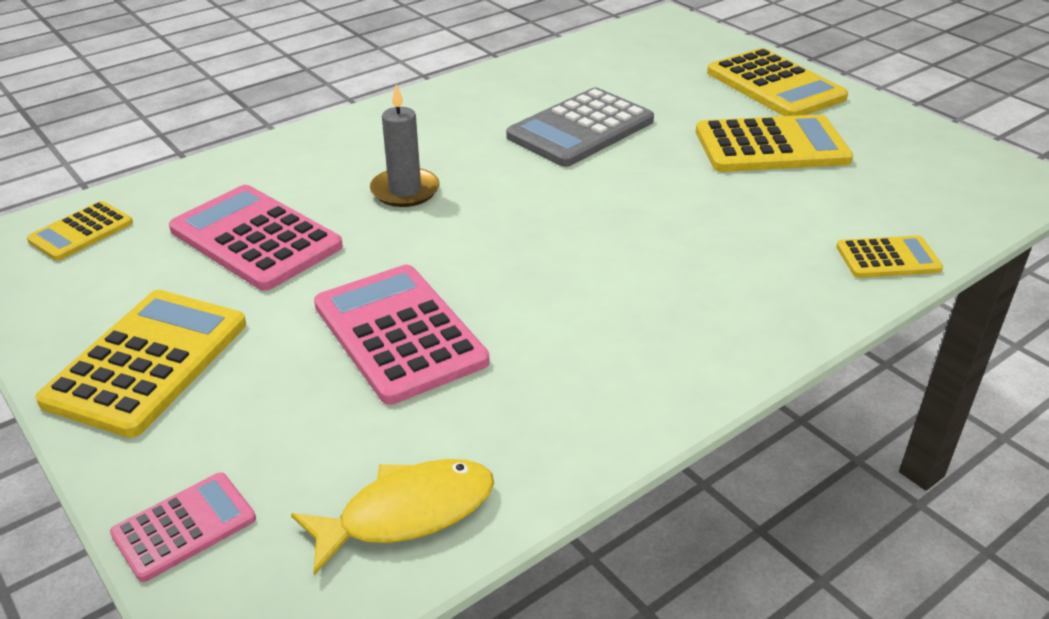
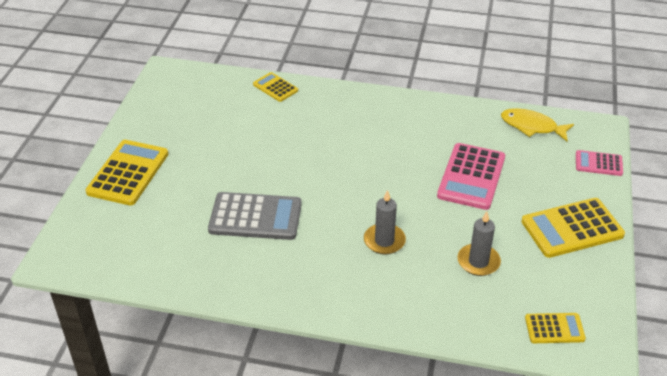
camera: 130 degrees left, 5 degrees up
pink calculator [169,185,343,291] -> grey candle [457,211,501,276]
yellow calculator [696,114,853,172] -> none

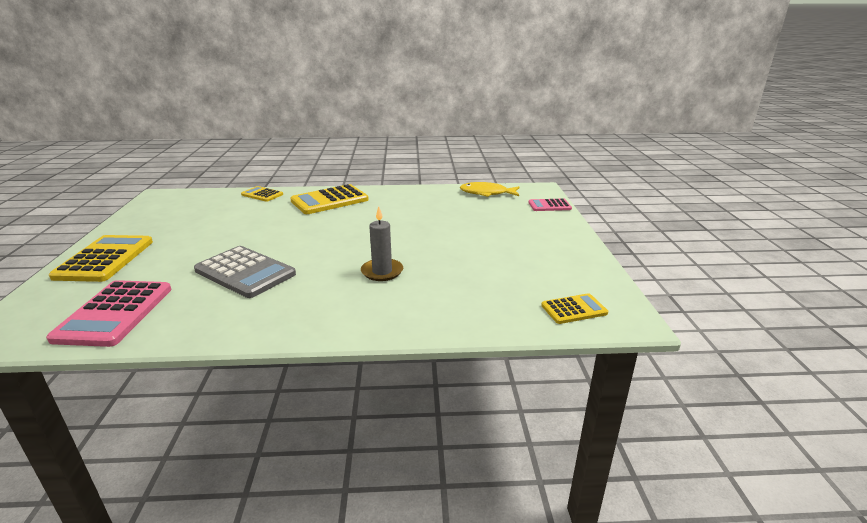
camera: 15 degrees left, 15 degrees down
grey calculator [208,192,302,240] -> grey calculator turned 45 degrees clockwise [194,246,296,298]
pink calculator [437,143,505,210] -> pink calculator moved to [46,280,171,347]
grey candle [457,211,501,276] -> none
yellow calculator [521,198,625,258] -> yellow calculator moved to [290,184,369,214]

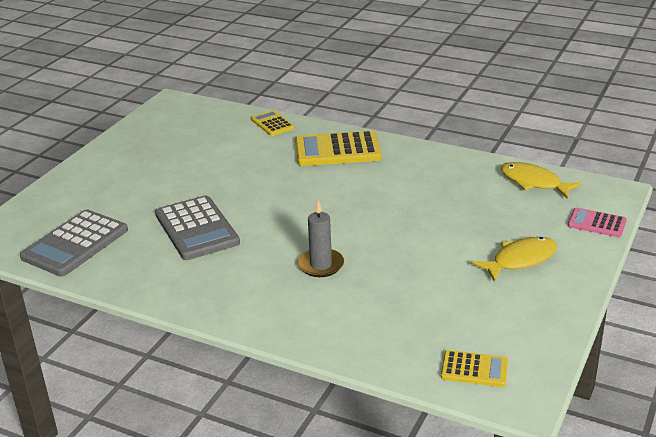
camera: 30 degrees right, 5 degrees up
pink calculator [46,280,171,347] -> grey calculator [20,209,128,277]
yellow calculator [49,235,153,282] -> none
none -> yellow fish [472,237,557,281]

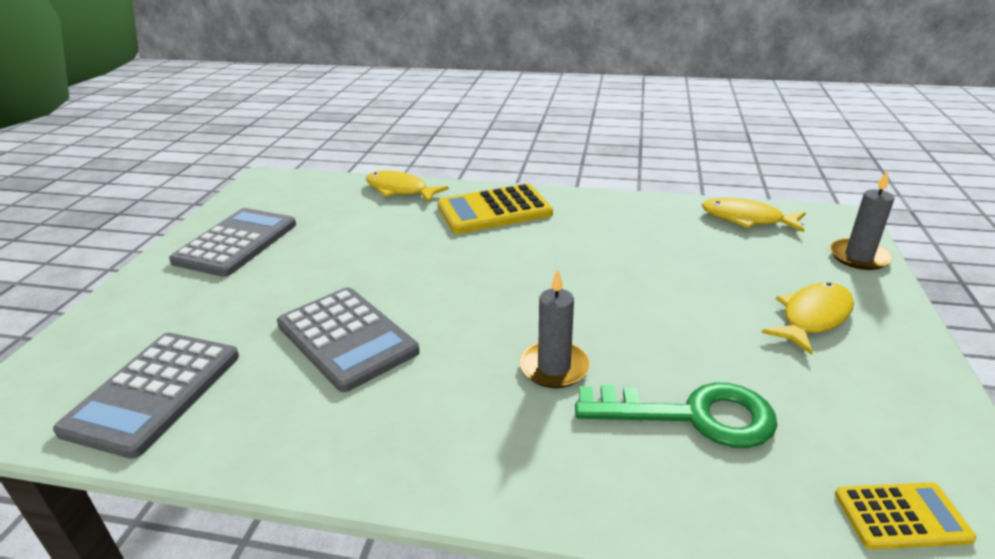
camera: 15 degrees left, 0 degrees up
yellow calculator [251,110,295,136] -> yellow fish [366,171,449,203]
pink calculator [568,208,627,237] -> grey candle [830,170,895,270]
none -> grey calculator [169,208,296,277]
none -> green key [575,383,777,448]

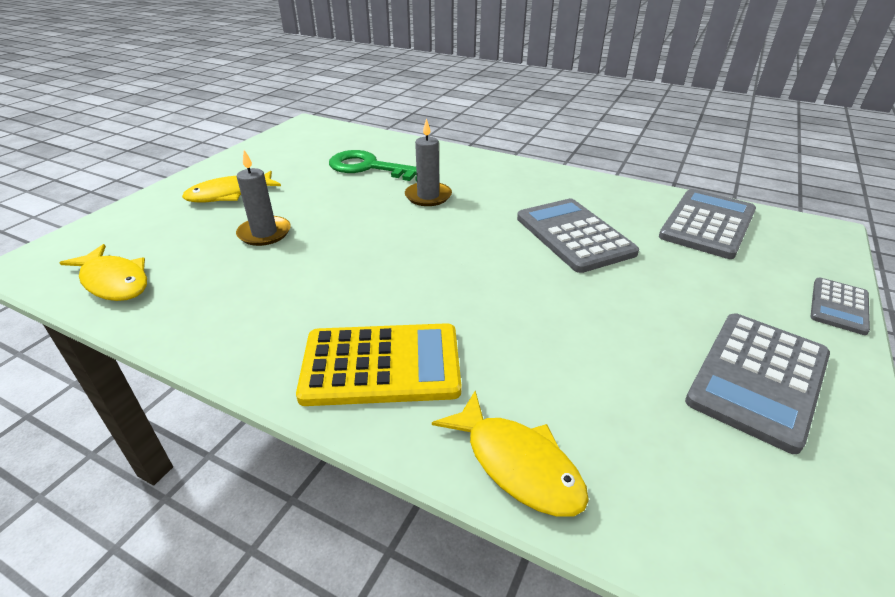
camera: 165 degrees left, 5 degrees up
grey candle [830,170,895,270] -> grey candle moved to [236,150,291,246]
yellow calculator [835,482,977,550] -> none
none -> grey calculator [810,277,870,335]

